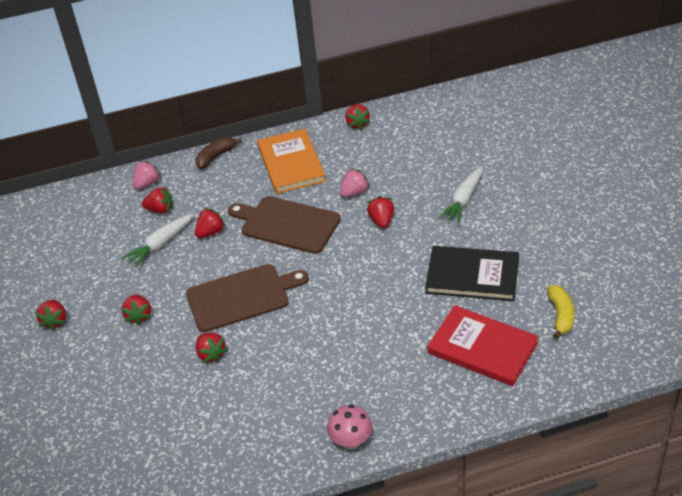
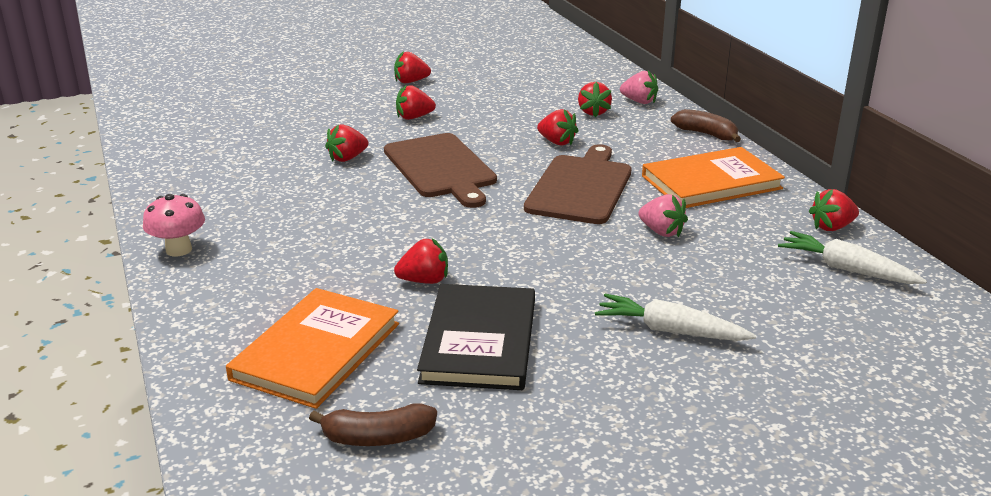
camera: 80 degrees right, 15 degrees down
white carrot [122,213,194,268] -> white carrot moved to [778,231,927,284]
red strawberry [367,196,394,228] -> red strawberry moved to [394,238,448,284]
red book [427,305,539,386] -> orange book [226,288,399,409]
yellow banana [547,285,575,339] -> brown banana [309,403,437,446]

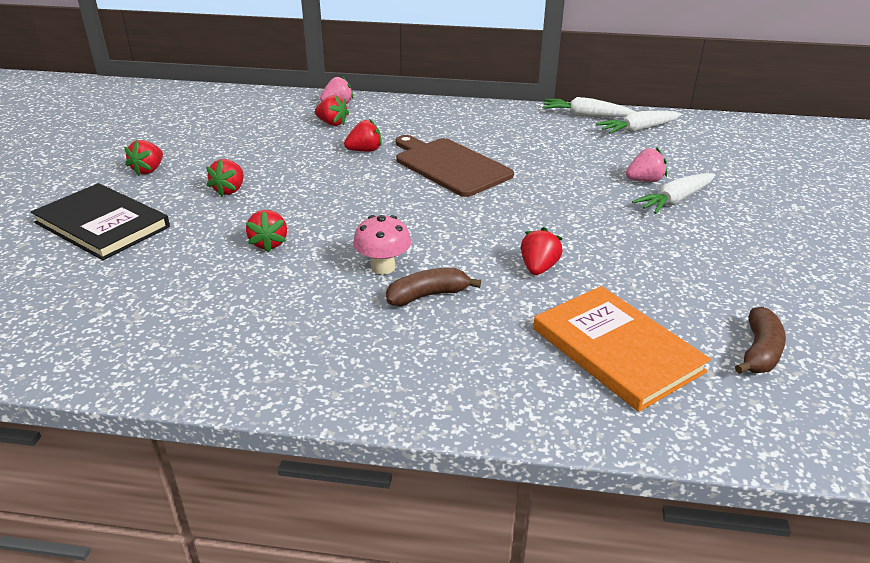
camera: 60 degrees left, 5 degrees up
pink mushroom [143,194,205,257] -> pink mushroom moved to [353,215,411,275]
brown cutting board [384,133,497,208] -> none
black book [417,284,535,390] -> black book moved to [31,183,170,260]
pink strawberry [638,194,688,237] -> pink strawberry moved to [626,147,667,182]
orange book [642,147,785,208] -> none
brown banana [671,109,741,142] -> brown banana moved to [386,268,481,306]
red strawberry [809,189,859,231] -> white carrot [542,97,636,117]

